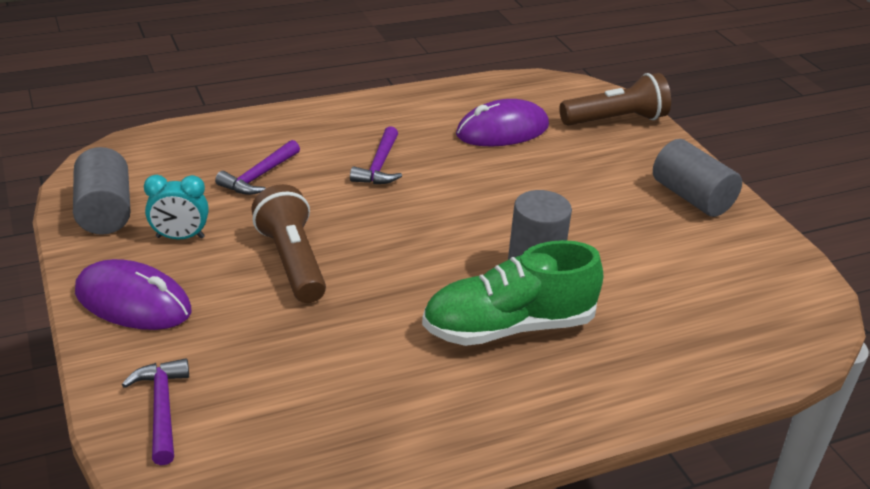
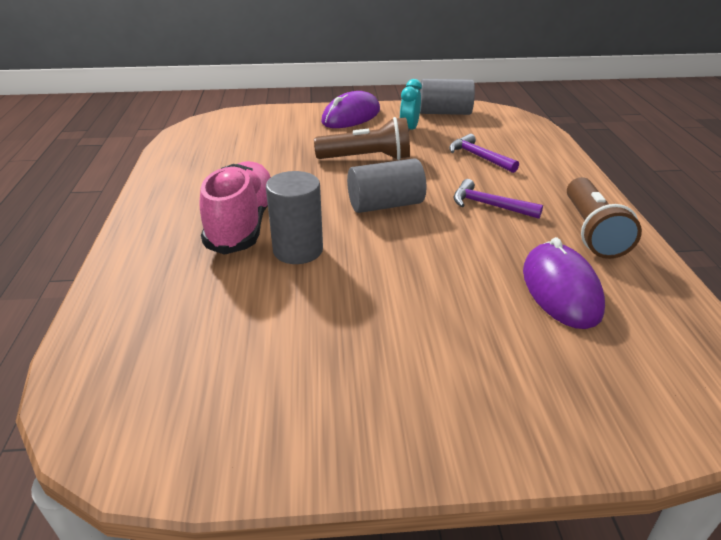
camera: 110 degrees right, 0 degrees up
purple hammer [122,358,189,465] -> none
green shoe [422,240,603,346] -> pink shoe [199,161,271,255]
brown flashlight [559,73,671,125] -> brown flashlight moved to [567,177,642,259]
grey cylinder [653,139,742,217] -> grey cylinder moved to [347,158,426,213]

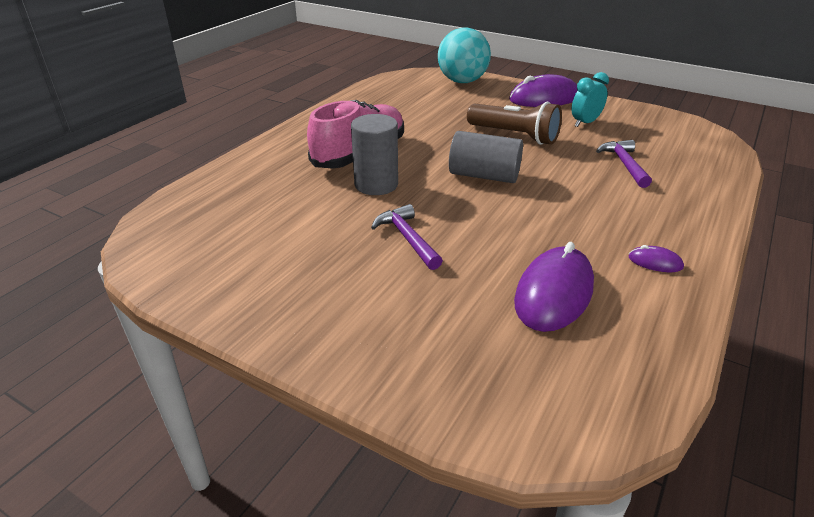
camera: 35 degrees right, 0 degrees up
grey cylinder [420,79,475,115] -> none
purple hammer [454,179,543,219] -> purple hammer moved to [371,204,443,270]
brown flashlight [567,177,642,259] -> purple mouse [628,245,684,272]
none -> turquoise ball [438,28,491,83]

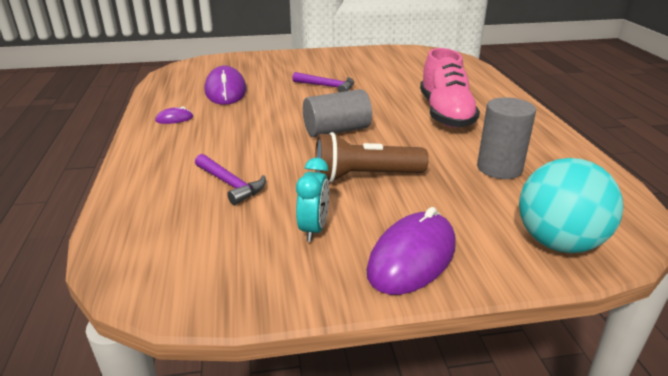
camera: 140 degrees right, 5 degrees down
grey cylinder [351,114,398,195] -> grey cylinder moved to [477,97,536,179]

